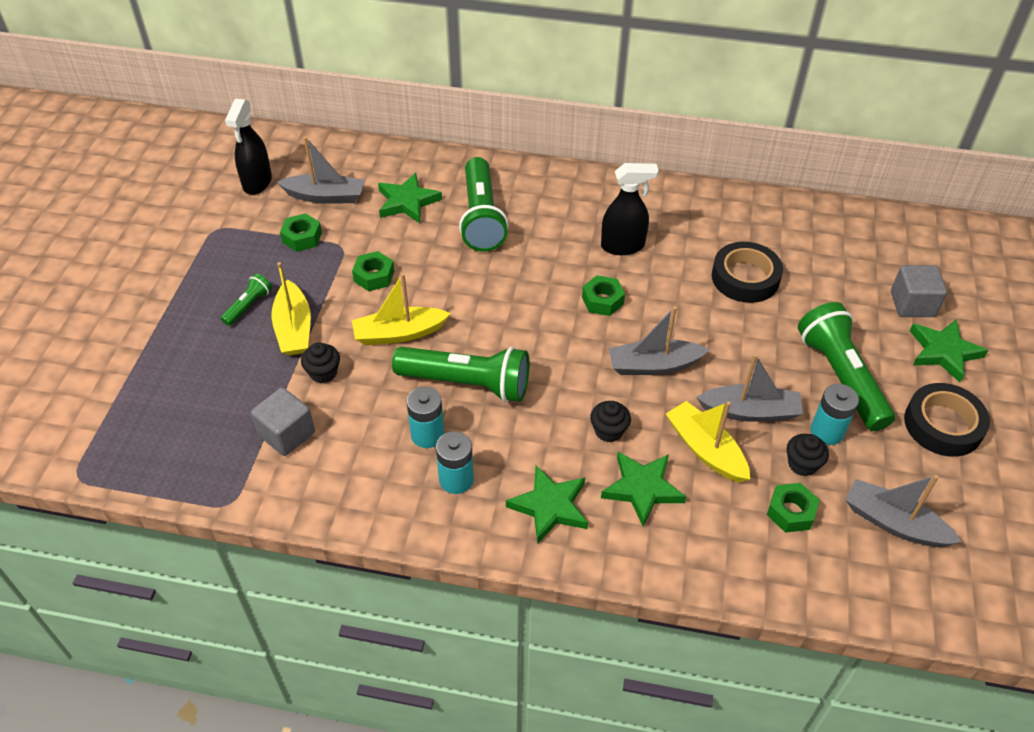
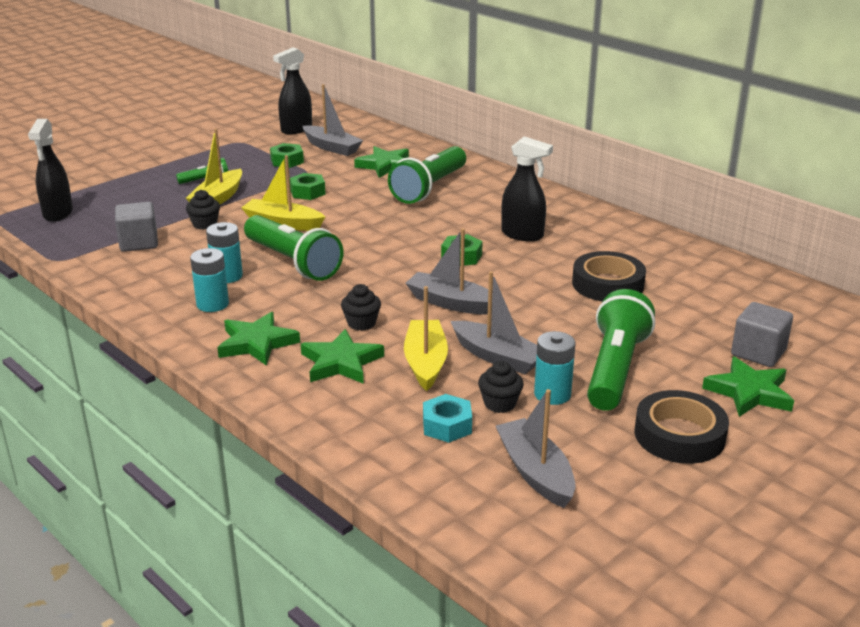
camera: 35 degrees right, 20 degrees down
green nut [767,483,820,533] -> turquoise nut [423,394,472,443]
none -> black spray bottle [28,119,73,222]

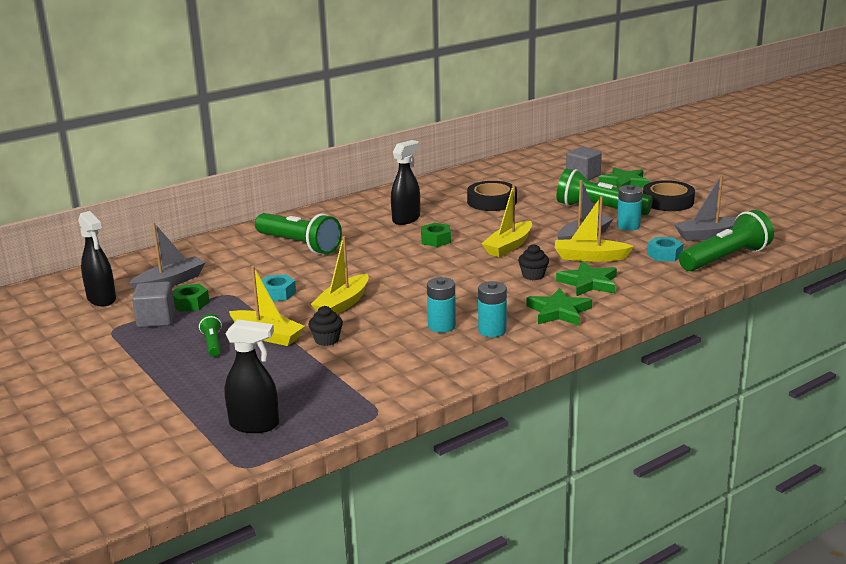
camera: 80 degrees left, 5 degrees down
grey cube [115,202,158,252] -> grey cube moved to [132,282,175,328]
green flashlight [244,215,343,281] -> green flashlight moved to [679,210,774,271]
green nut [290,173,326,200] -> turquoise nut [262,274,296,301]
green star [354,146,409,178] -> none
grey boat [406,228,493,315] -> yellow boat [481,184,532,257]
black cupcake [478,361,524,413] -> none

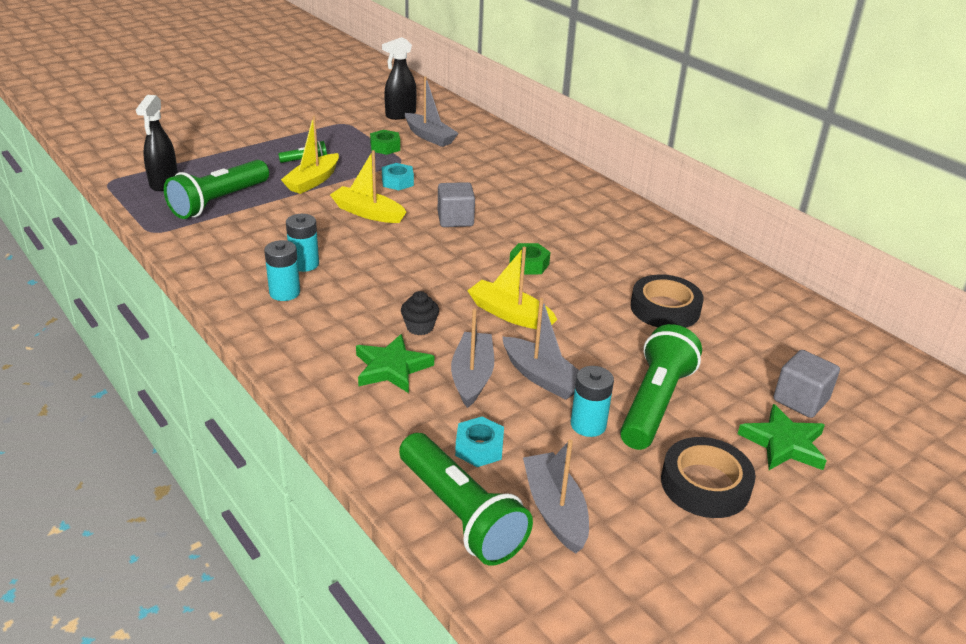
camera: 85 degrees right, 10 degrees up
grey cube [132,282,175,328] -> grey cube moved to [438,182,475,227]
green flashlight [255,213,342,254] -> green flashlight moved to [164,160,269,219]
black cupcake [308,306,343,346] -> none
black spray bottle [391,140,420,225] -> none
green star [527,288,592,326] -> none
yellow boat [555,196,634,262] -> grey boat [451,308,494,408]

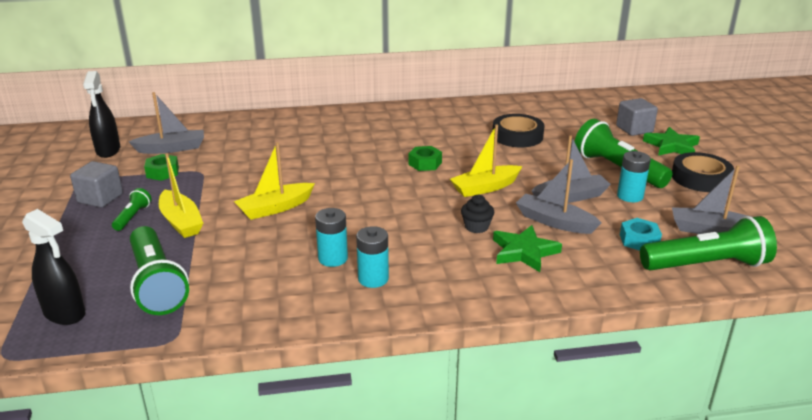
camera: 60 degrees left, 5 degrees down
turquoise nut [382,163,414,190] -> none
grey cube [438,182,475,227] -> grey cube moved to [70,161,123,208]

